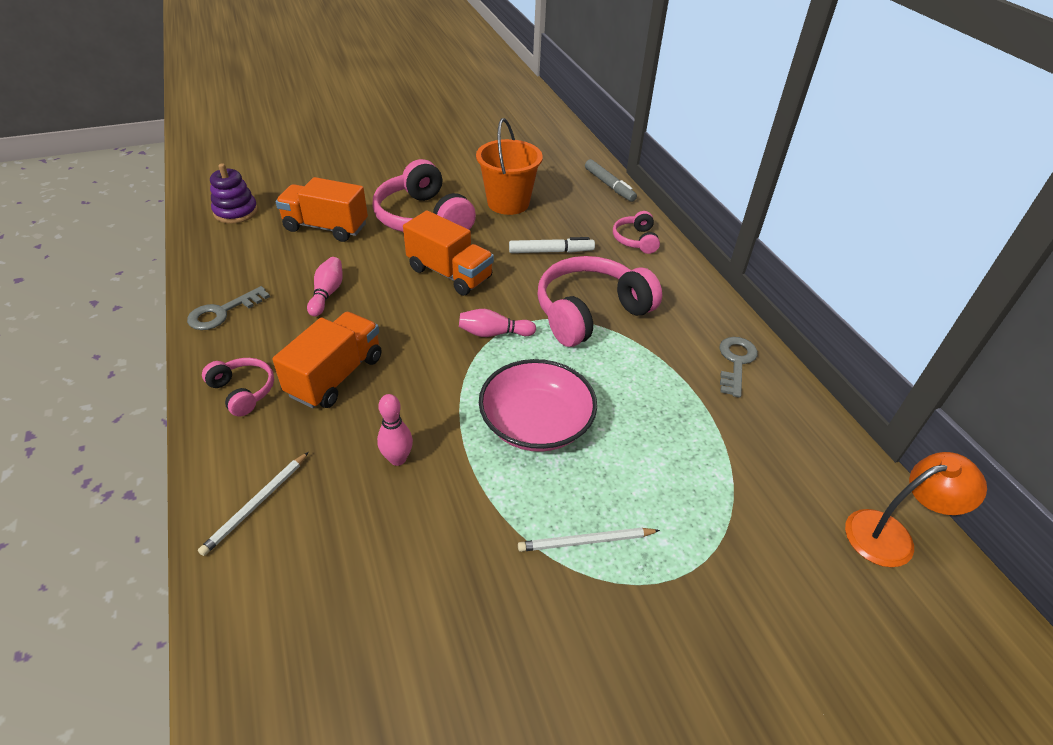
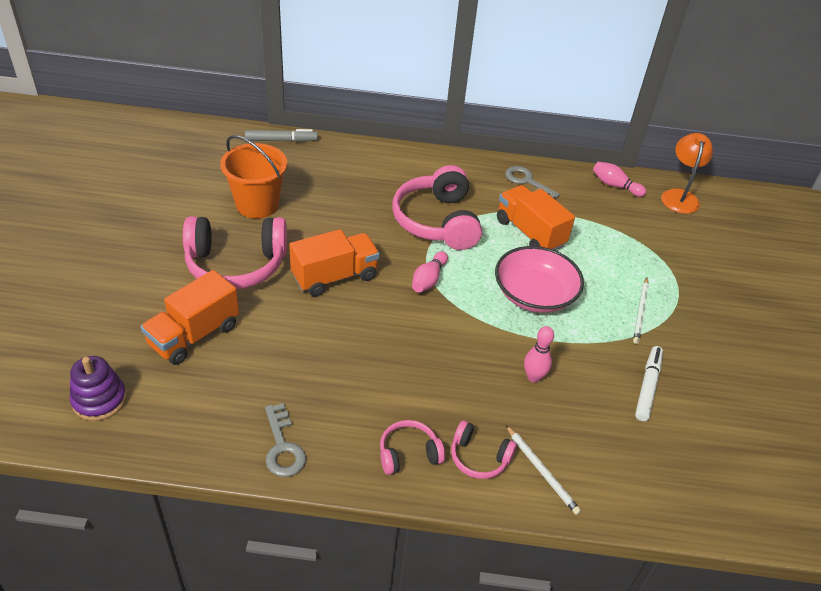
camera: 65 degrees left, 0 degrees up
orange truck [272,312,381,408] -> orange truck moved to [497,185,575,250]
pink bowling pin [307,257,343,316] -> pink bowling pin moved to [593,162,646,197]
white marker [509,237,595,253] -> white marker moved to [635,346,663,421]
pink headphones [613,211,660,254] -> pink headphones moved to [451,420,517,479]

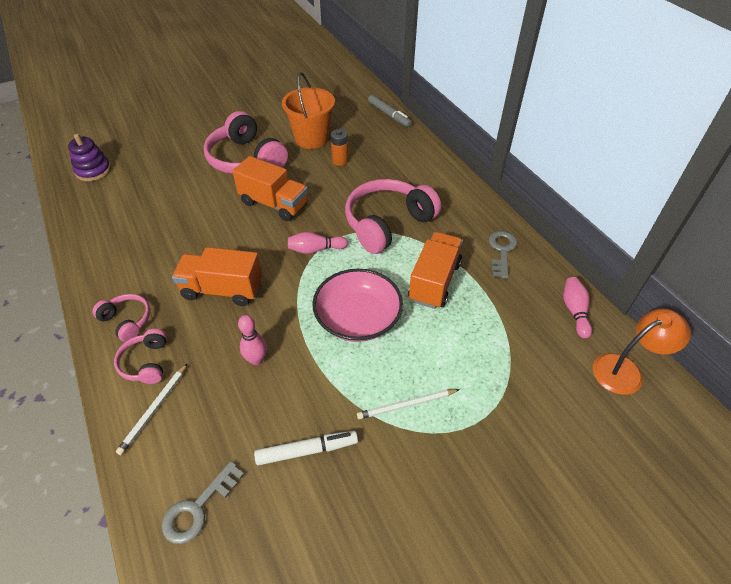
camera: 60 degrees right, 5 degrees up
orange truck [141,270,239,365] -> orange truck moved to [172,247,262,306]
grey key [265,403,306,477] -> grey key moved to [162,461,244,544]
none -> orange battery [330,129,348,166]

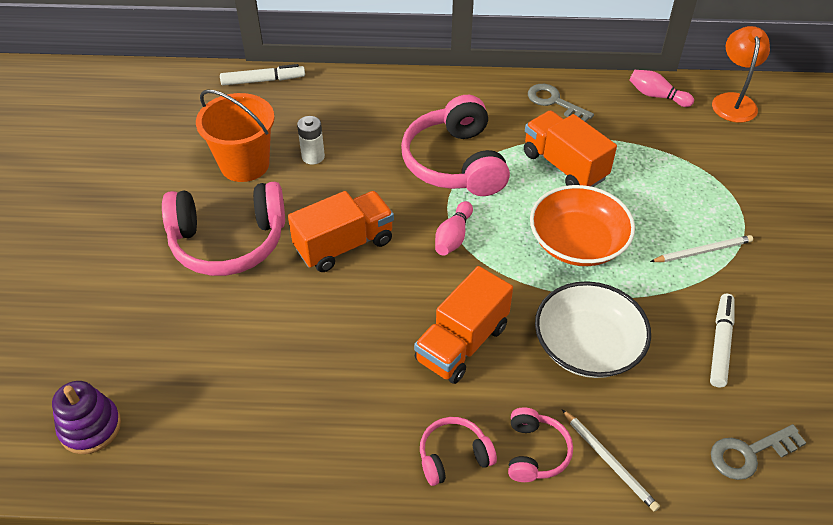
camera: 60 degrees left, 0 degrees up
pink headphones [114,329,167,384] -> pink headphones turned 105 degrees counterclockwise [508,407,573,482]
grey key [162,461,244,544] -> grey key turned 90 degrees clockwise [711,424,806,480]
pink bowling pin [238,315,267,365] -> white bowl [535,281,651,378]
pink bowl [312,269,403,342] -> orange bowl [530,185,635,266]
orange battery [330,129,348,166] -> white battery [297,116,325,164]
white pencil [357,389,460,419] -> white pencil turned 120 degrees counterclockwise [650,235,753,262]
grey marker [368,95,412,127] -> white marker [220,64,305,86]

